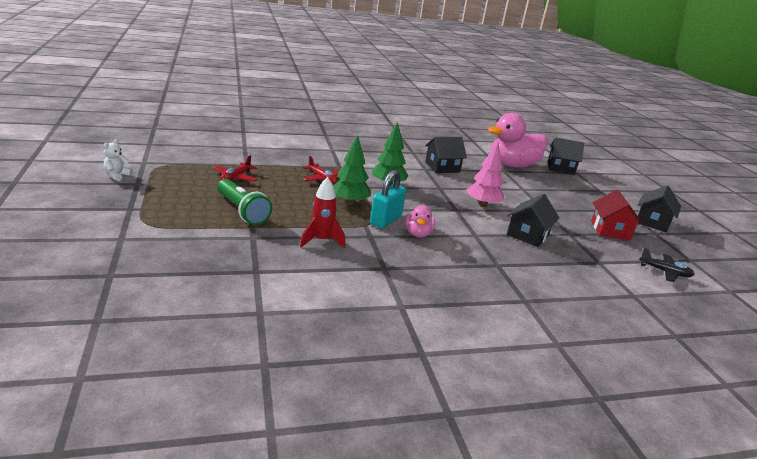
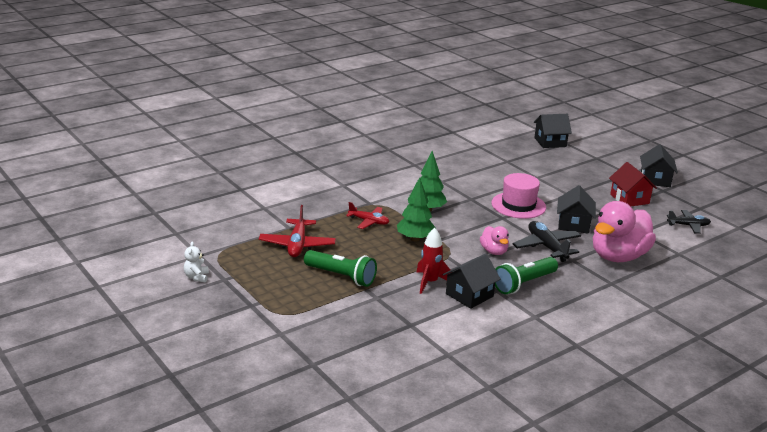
camera: 20 degrees left, 0 degrees up
red plane [213,155,258,182] -> red plane [259,205,336,257], size x1.51
turquoise padlock [370,170,406,228] -> none
black house [425,137,467,173] -> black house moved to [443,253,501,309]
pink tree [466,142,504,207] -> pink hat [491,173,546,219]
pink duck [488,113,548,168] -> pink duck moved to [593,201,656,262]
none -> green flashlight [495,257,558,294]
none -> black plane [513,221,581,262]

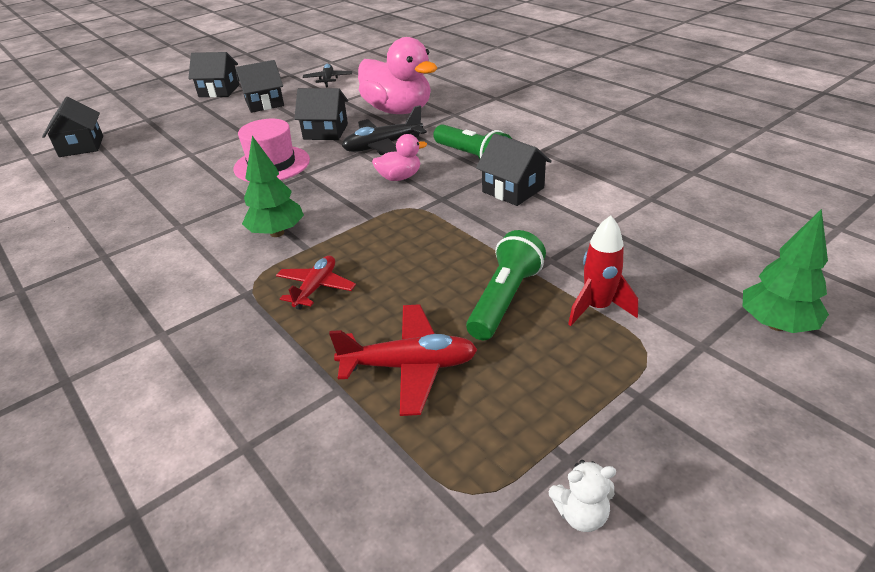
camera: 90 degrees left, 10 degrees up
green tree [397,177,436,242] -> green tree moved to [742,209,829,333]
red rocket [417,228,452,294] -> red rocket moved to [568,215,638,326]
red house [609,162,657,206] -> black house [236,60,284,113]

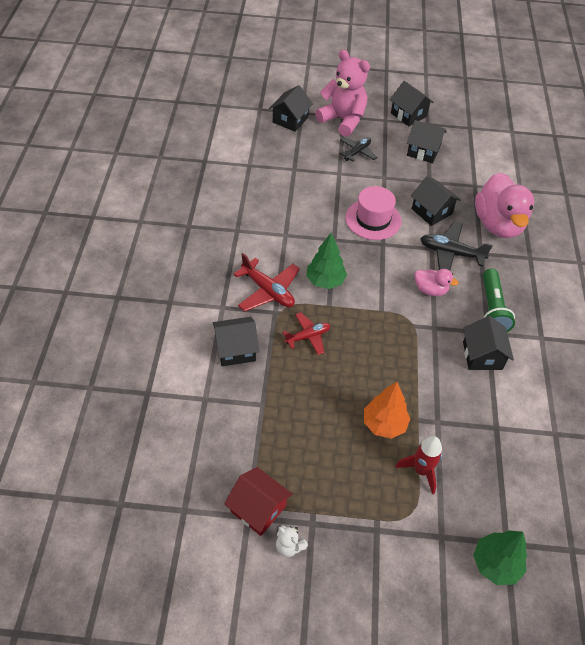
camera: 40 degrees right, 15 degrees up
black plane [303,64,352,87] -> black plane moved to [339,137,377,161]
red plane [329,304,478,416] -> red plane moved to [233,253,300,312]
green flashlight [466,230,546,340] -> orange tree [364,382,410,439]
none -> black house [213,317,259,366]
none -> red house [224,467,292,536]
none -> pink teddy bear [315,49,370,137]

